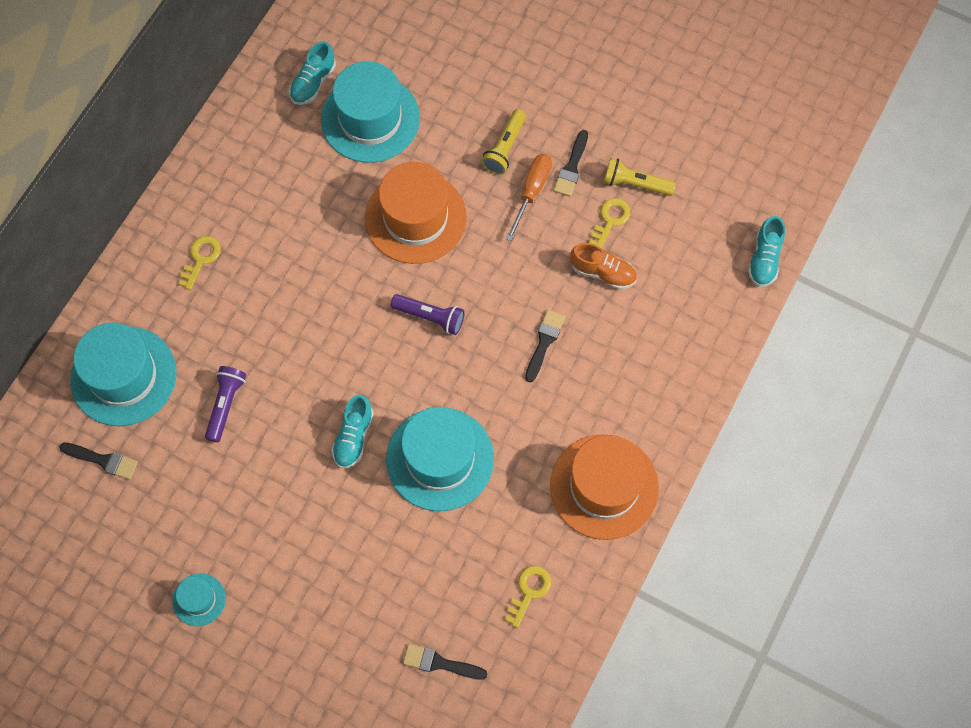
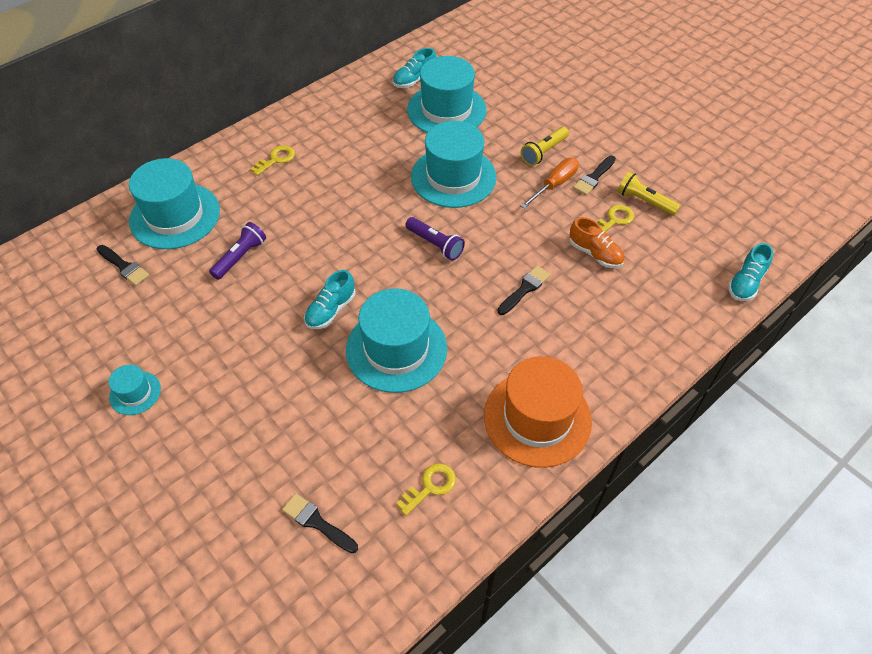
camera: 20 degrees right, 15 degrees down
orange hat [365,162,467,264] -> turquoise hat [411,121,497,208]

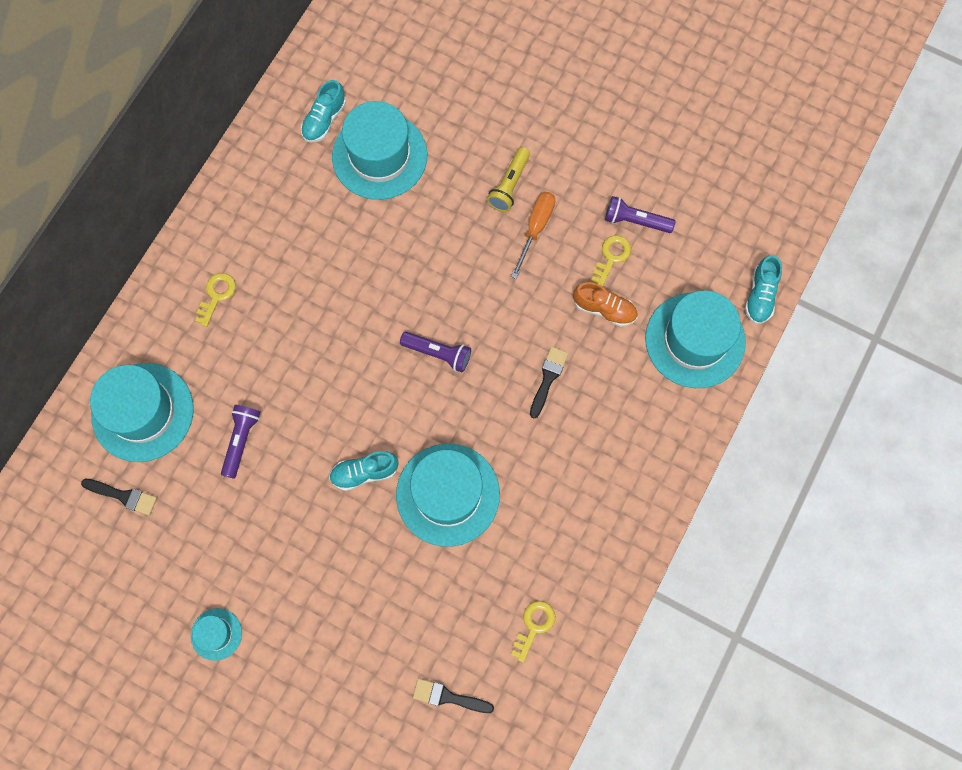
camera: 20 degrees left, 20 degrees up
turquoise shoe [304,270,355,329] -> turquoise shoe turned 60 degrees clockwise [329,451,398,491]
turquoise hat [411,121,497,208] -> turquoise hat moved to [645,290,746,388]
orange hat [484,356,592,468] -> none
black brush [573,156,616,195] -> none
yellow flashlight [617,172,680,216] -> purple flashlight [605,196,675,233]

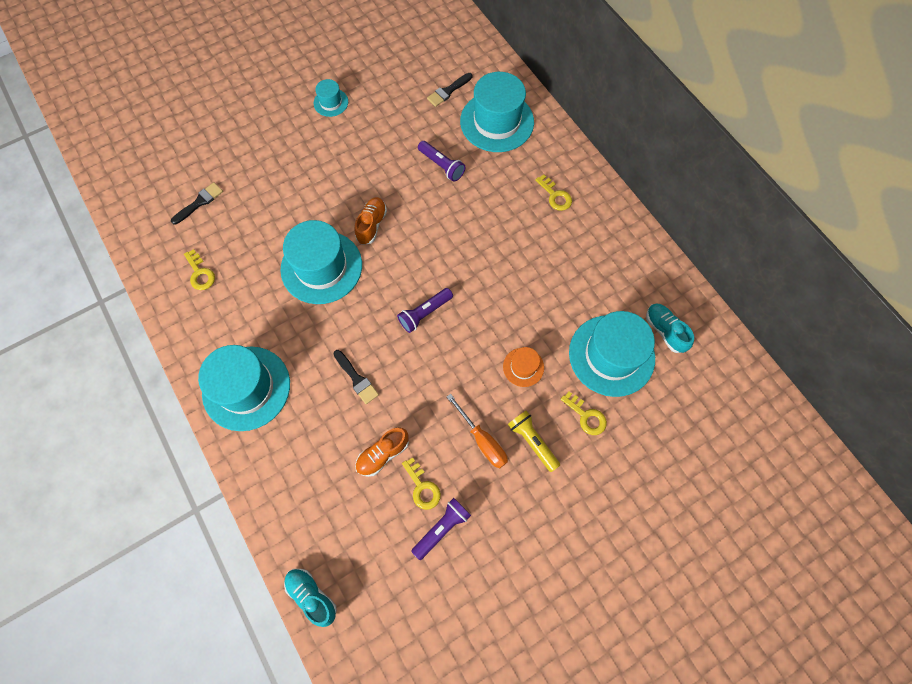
camera: 120 degrees right, 5 degrees down
turquoise shoe [329,451,398,491] -> orange shoe [355,197,387,245]
turquoise hat [645,290,746,388] -> turquoise hat moved to [198,345,290,431]
none -> orange hat [503,347,544,387]
none -> yellow key [561,391,607,435]

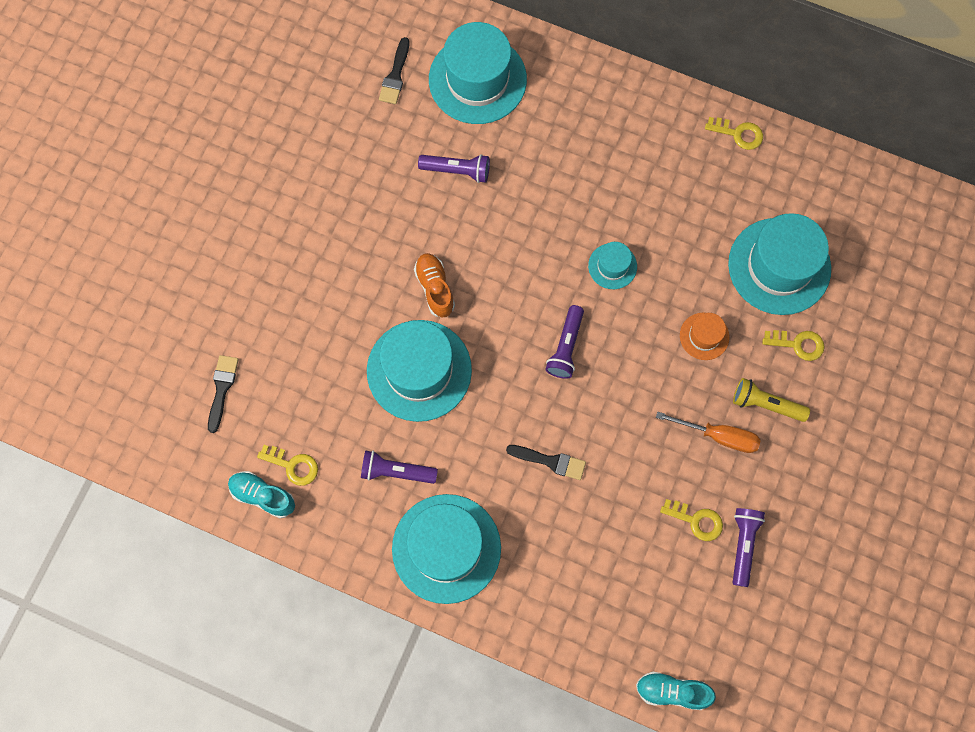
camera: 35 degrees left, 5 degrees up
turquoise hat [314,79,348,117] -> turquoise hat moved to [588,242,637,289]
orange shoe [355,427,409,477] -> none
yellow key [535,174,572,211] -> yellow key moved to [705,117,763,150]
turquoise shoe [646,303,694,353] -> turquoise shoe moved to [228,471,295,518]
none -> purple flashlight [361,451,438,484]

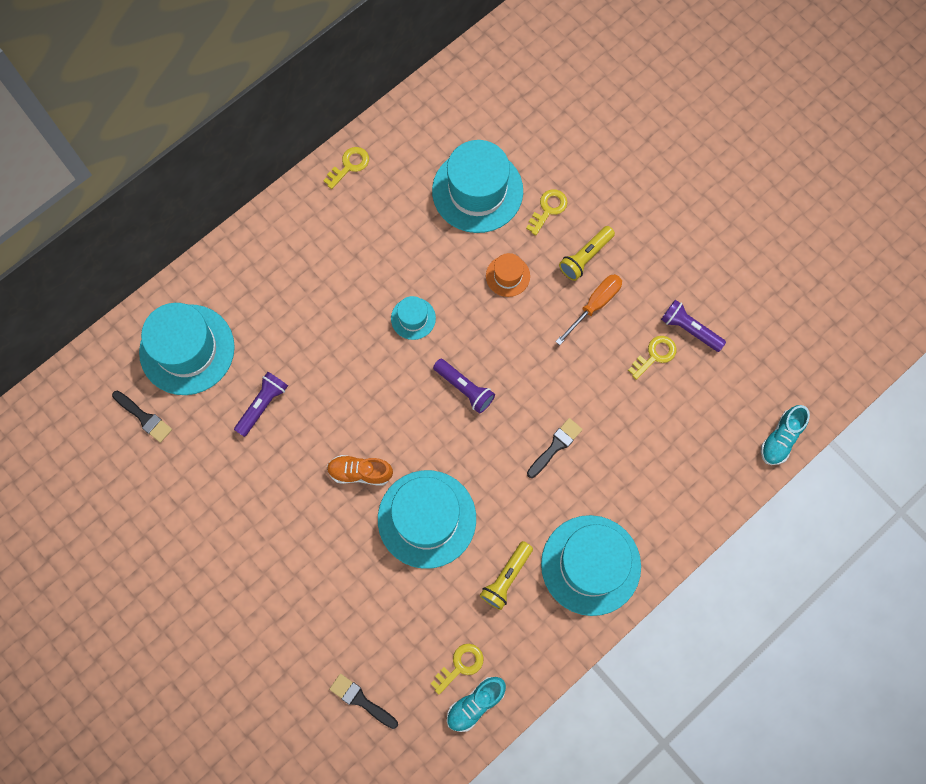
camera: 65 degrees left, 0 degrees up
purple flashlight [361,451,438,484] -> yellow flashlight [480,541,533,610]

